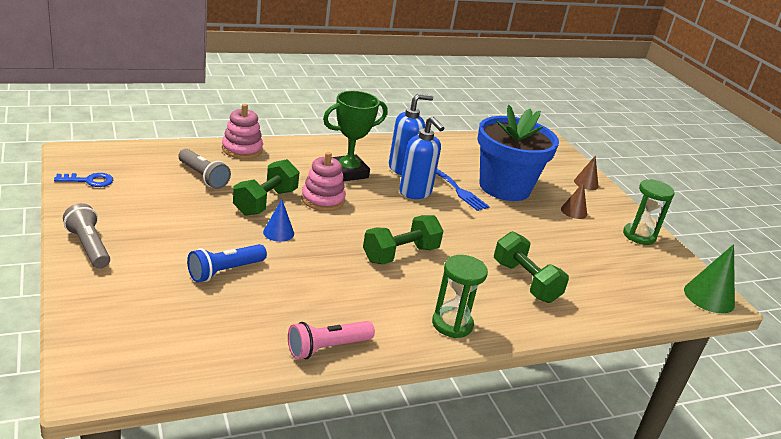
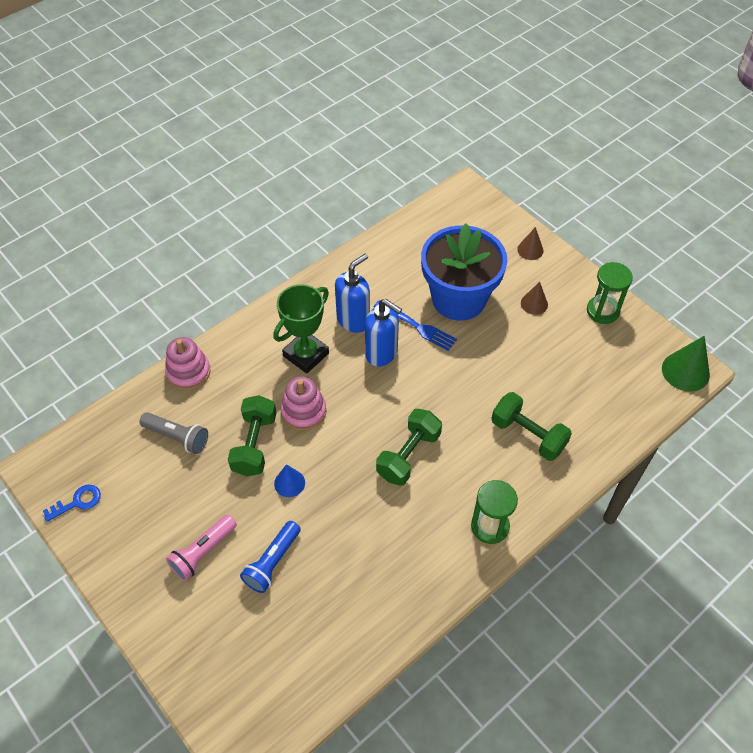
camera: 15 degrees left, 25 degrees up
grey flashlight [63,203,110,269] -> none
pink flashlight [288,321,375,359] -> pink flashlight moved to [166,514,237,581]

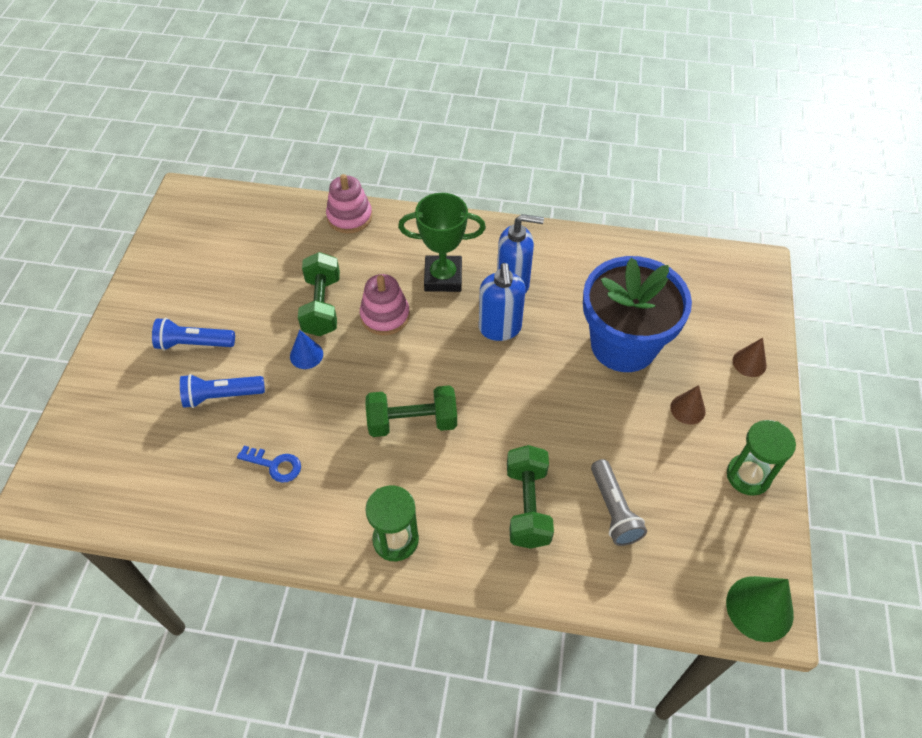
camera: 50 degrees right, 0 degrees up
blue key [43,485,101,522] -> blue key moved to [237,445,301,482]
grey flashlight [140,412,208,454] -> grey flashlight moved to [591,459,647,546]
pink flashlight [166,514,237,581] -> blue flashlight [152,318,235,350]
green dumbbell [228,395,276,476] -> green dumbbell turned 60 degrees counterclockwise [298,252,340,336]
blue fork [374,300,457,351] -> none

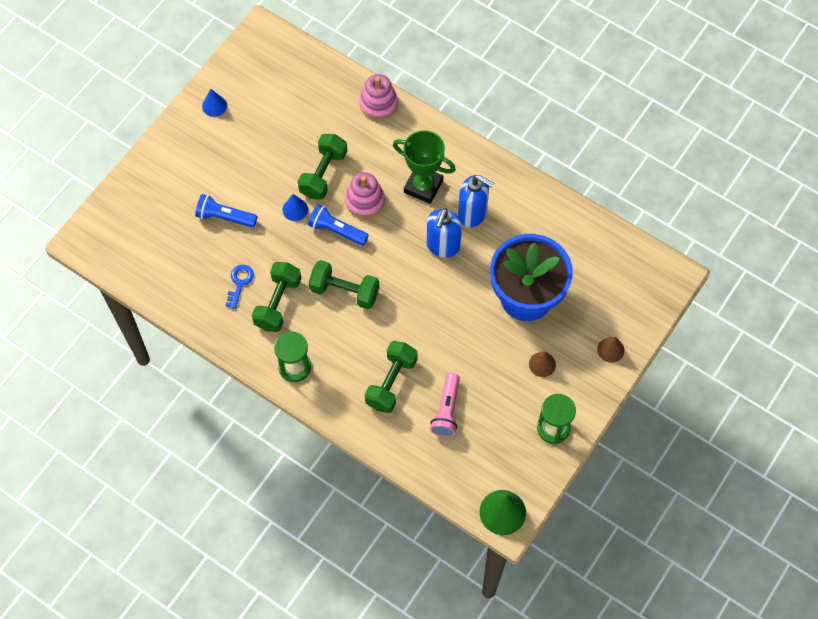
camera: 25 degrees right, 10 degrees up
blue flashlight [152,318,235,350] -> blue flashlight moved to [308,204,369,246]
blue key [237,445,301,482] -> blue key turned 120 degrees counterclockwise [226,265,254,309]
grey flashlight [591,459,647,546] -> pink flashlight [430,373,460,437]
none -> blue cone [202,89,227,117]
none -> green dumbbell [251,262,302,332]

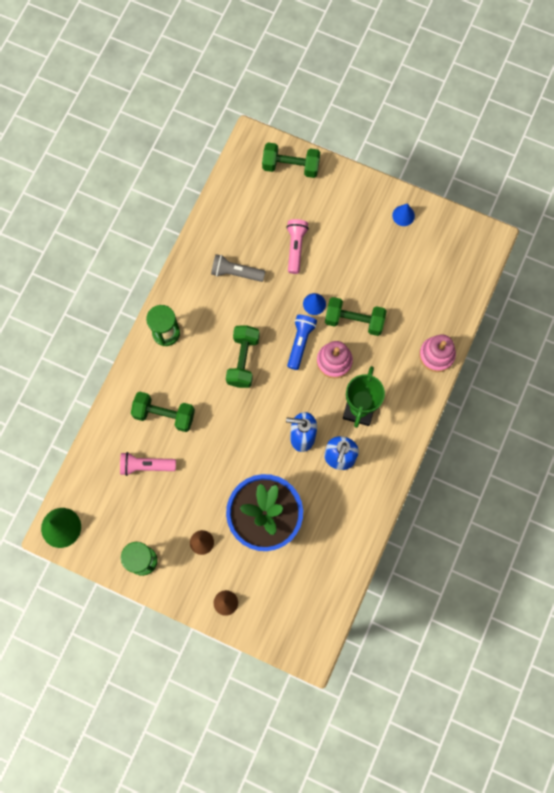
camera: 80 degrees right, 10 degrees up
blue flashlight [195,194,257,228] -> pink flashlight [286,219,309,274]
blue key [226,265,254,309] -> grey flashlight [211,254,265,282]
green dumbbell [251,262,302,332] -> green dumbbell moved to [262,142,320,178]

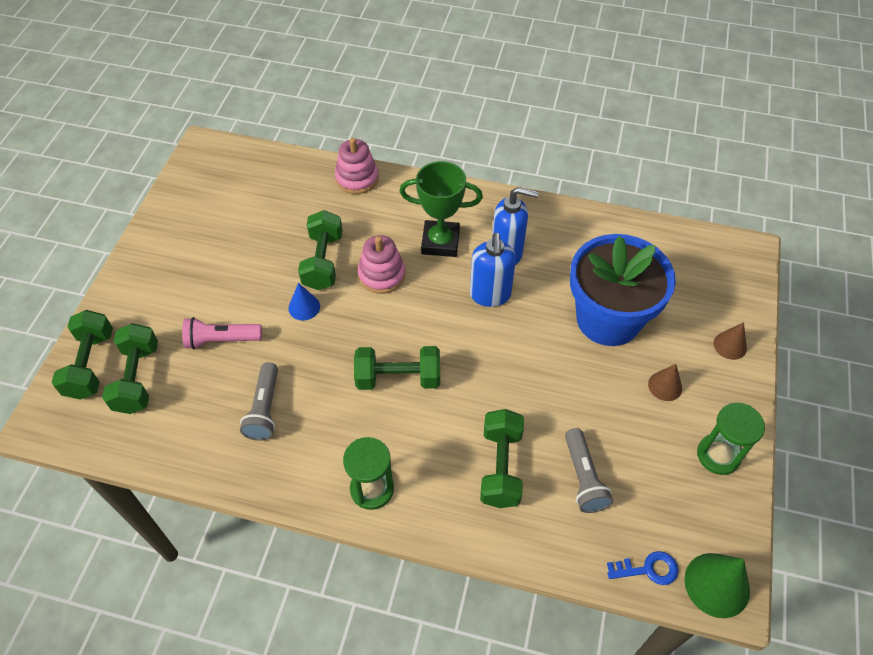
camera: 100 degrees left, 20 degrees down
pink flashlight [120,452,176,476] -> grey flashlight [565,428,613,513]
blue flashlight [287,315,317,370] -> none
blue cone [392,203,415,226] -> none
none -> green dumbbell [102,323,158,414]
none -> blue key [607,551,679,585]

